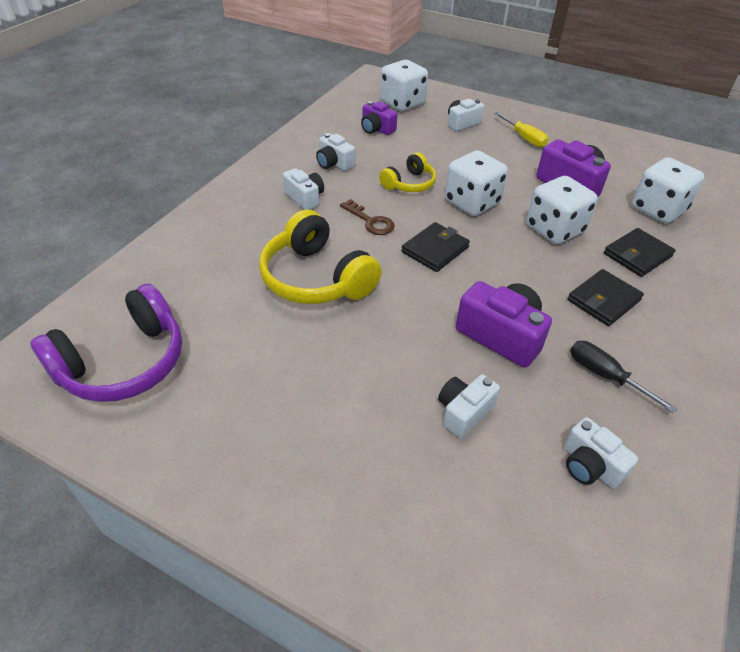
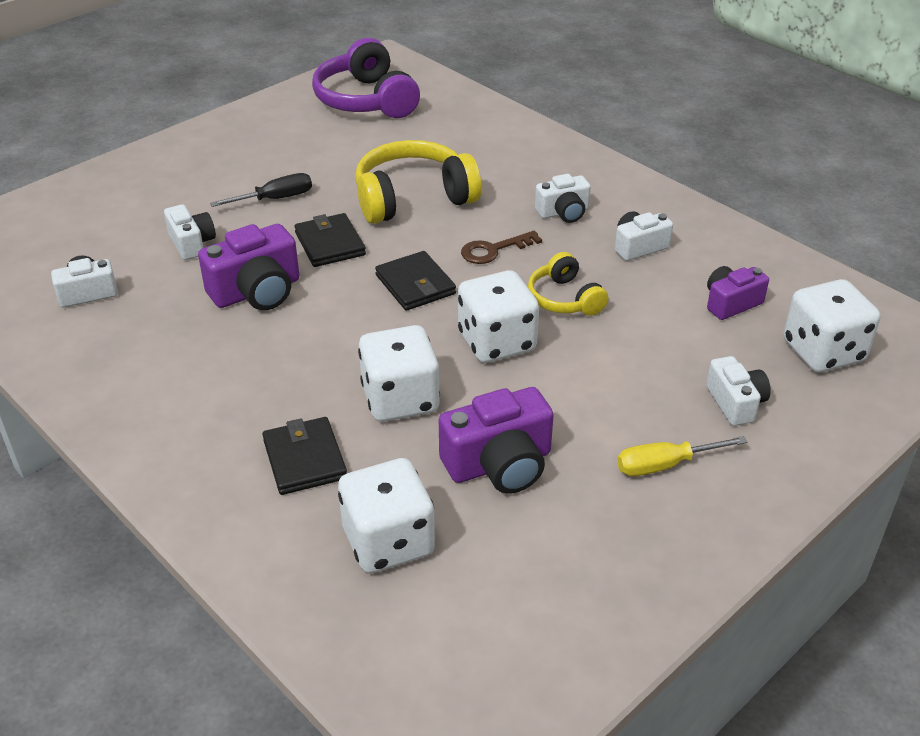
camera: 110 degrees right, 5 degrees down
black wallet [567,269,644,326] -> black wallet moved to [294,213,366,267]
black screwdriver [570,341,678,413] -> black screwdriver moved to [210,173,312,207]

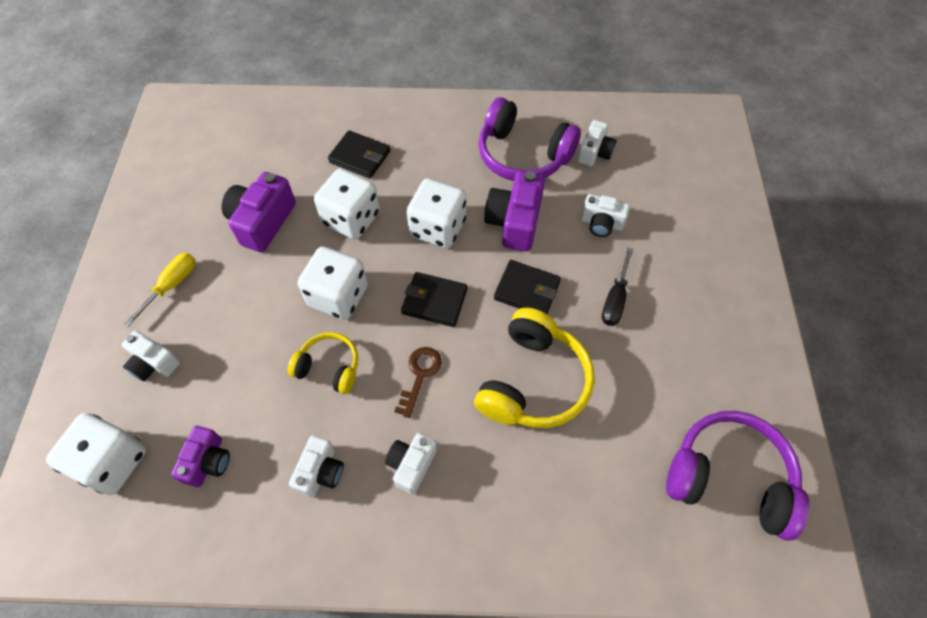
camera: 135 degrees right, 20 degrees up
white dice [338,458,435,573] -> white dice moved to [406,178,466,248]
none -> purple headphones [479,97,581,181]

